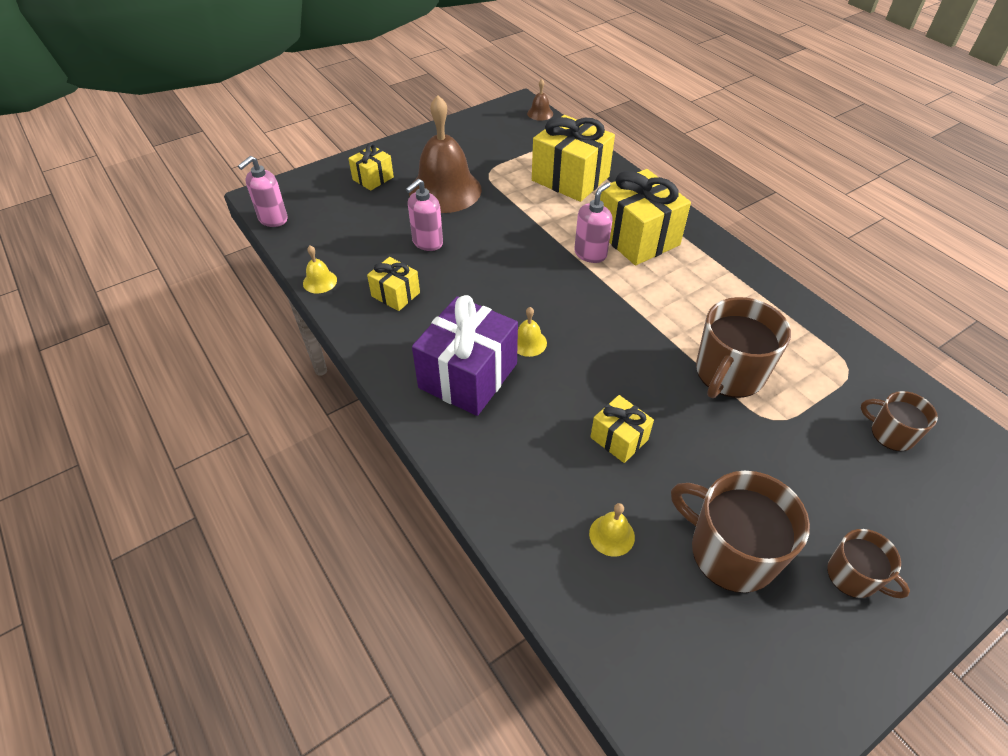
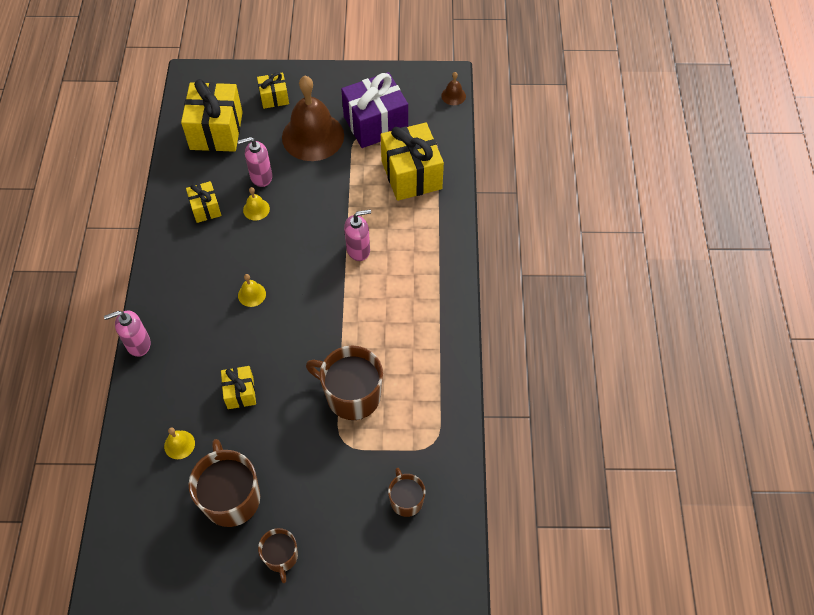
camera: 35 degrees right, 10 degrees up
pink soap dispenser [238,156,288,227] -> pink soap dispenser moved to [104,310,151,357]
yellow bell [303,245,337,293] -> yellow bell moved to [243,187,270,220]
purple gift [412,295,518,416] -> purple gift moved to [341,72,408,148]
yellow gift [600,169,691,265] -> yellow gift moved to [181,79,243,152]
brown mug [696,297,791,398] -> brown mug turned 45 degrees clockwise [306,346,383,420]

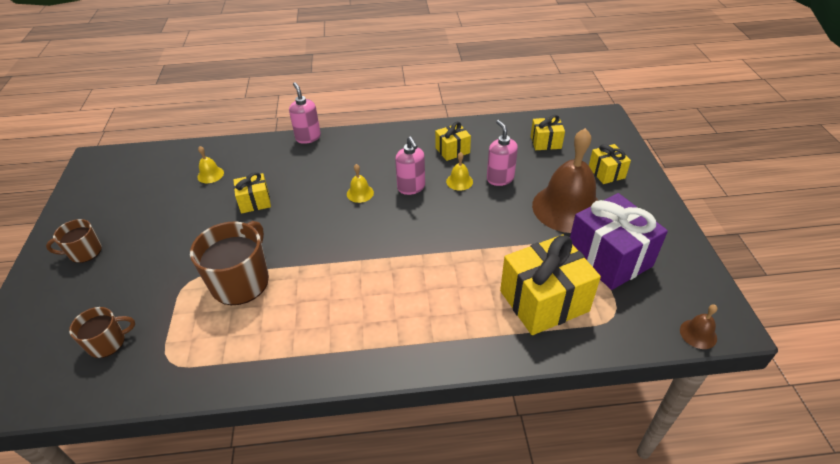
camera: 85 degrees right, 15 degrees down
yellow gift [181,79,243,152] -> yellow gift [531,115,565,150], size x0.52
brown mug [189,439,260,527] -> none
pink soap dispenser [344,209,371,261] -> pink soap dispenser moved to [395,136,425,195]

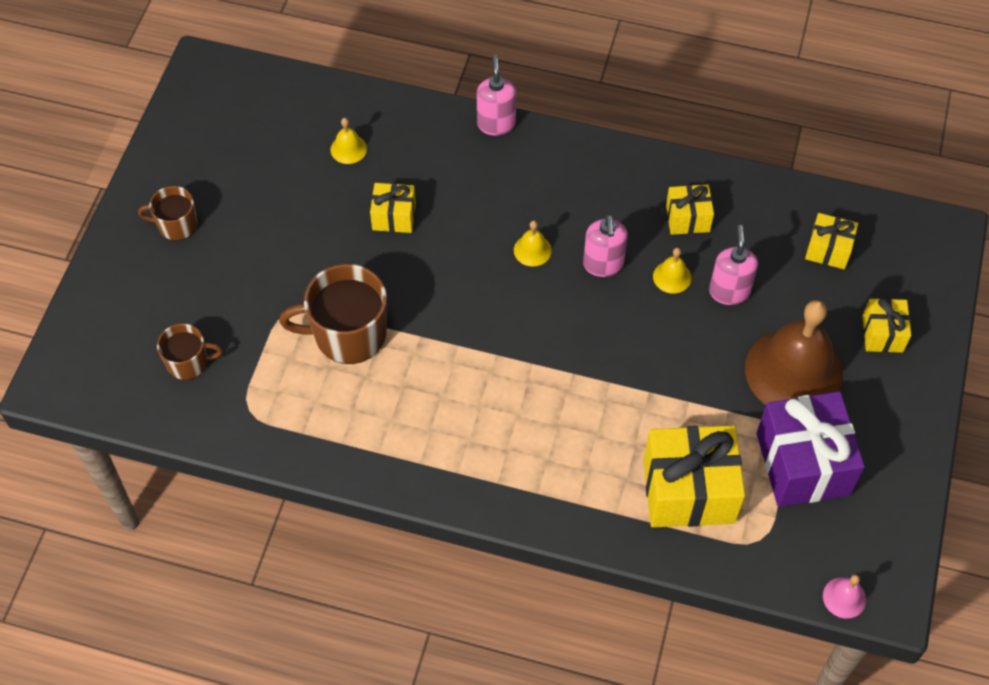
camera: 20 degrees right, 15 degrees up
brown mug [190,221,269,305] -> brown mug turned 135 degrees counterclockwise [279,264,387,364]
brown bell [680,304,717,349] -> pink bell [823,574,866,619]

